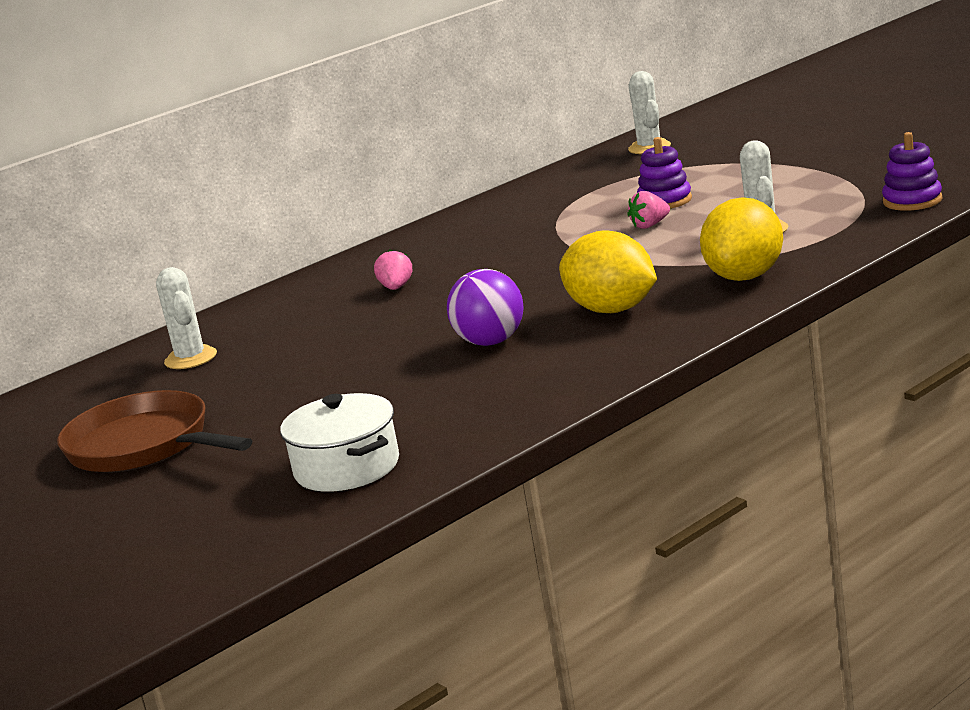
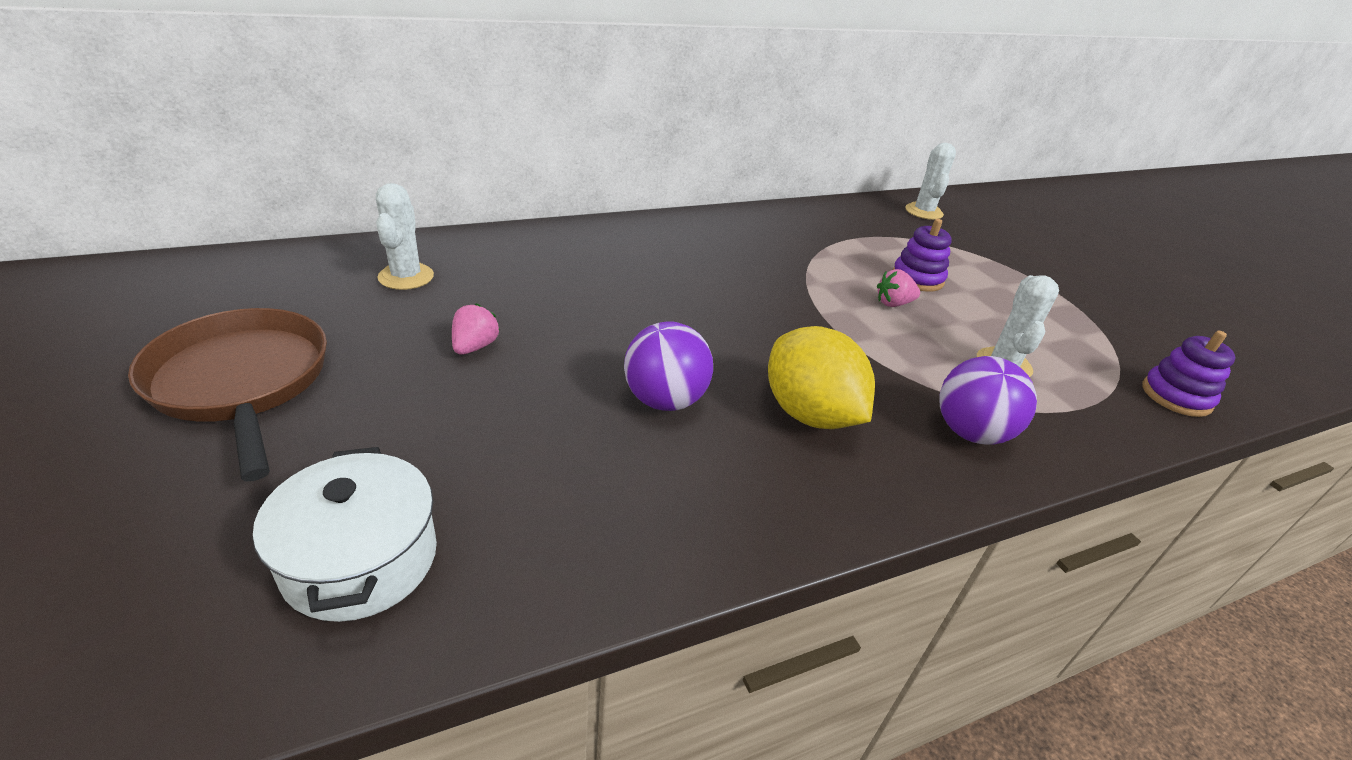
camera: 10 degrees right, 15 degrees up
pink strawberry [374,249,412,290] -> pink strawberry moved to [452,303,500,355]
yellow lemon [700,197,783,281] -> purple ball [939,356,1037,445]

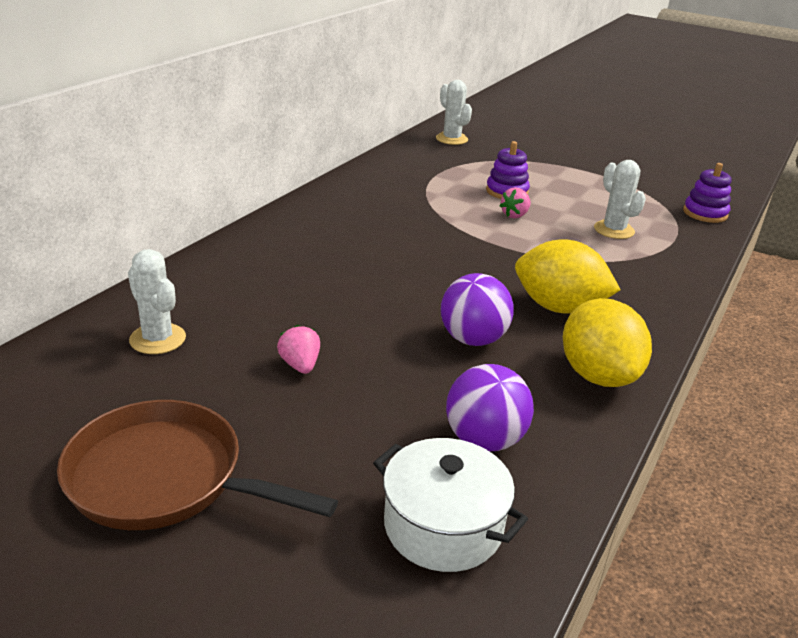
camera: 35 degrees left, 5 degrees down
purple ball [939,356,1037,445] -> purple ball moved to [446,364,534,451]
none -> yellow lemon [563,298,652,387]

